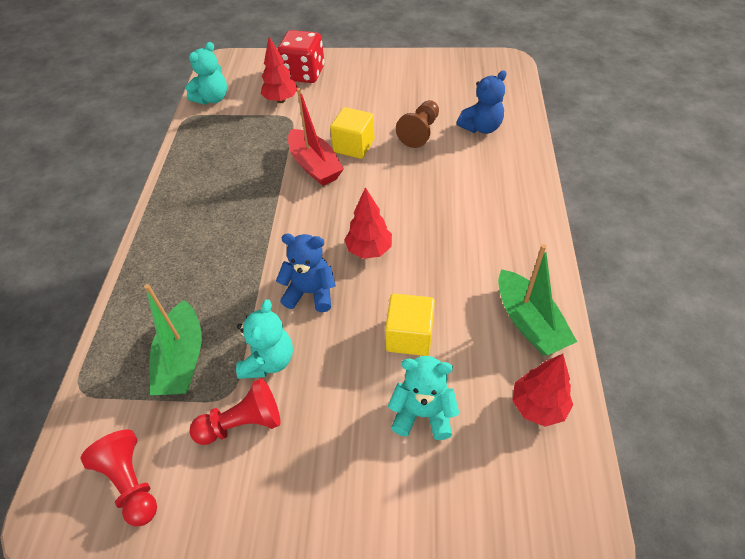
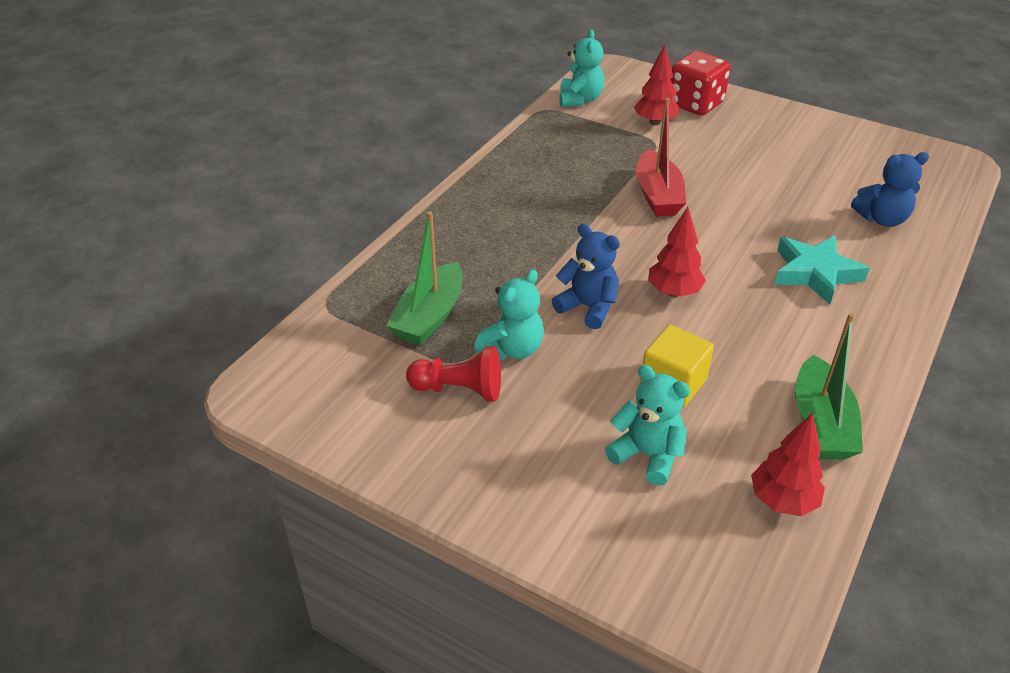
camera: 25 degrees right, 10 degrees down
red pawn [80,429,157,527] -> none
turquoise teddy bear [185,42,227,105] -> turquoise teddy bear turned 60 degrees counterclockwise [559,29,604,107]
yellow cube [330,107,374,159] -> none
brown pawn [396,100,439,148] -> none
none -> turquoise star [774,235,869,305]

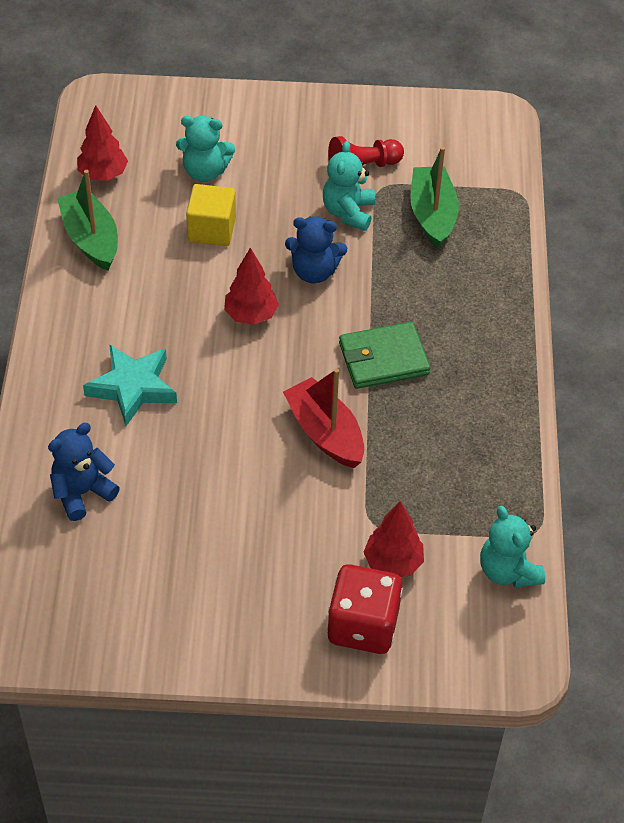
camera: 150 degrees right, 10 degrees up
none -> green wallet [339,322,431,389]

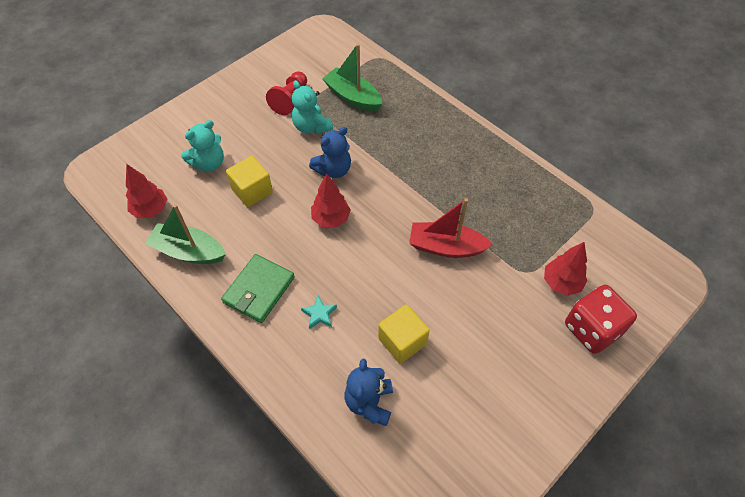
camera: 45 degrees left, 5 degrees up
turquoise star [83,344,177,426] -> turquoise star [301,295,337,329], size x0.50
green wallet [339,322,431,389] -> green wallet moved to [221,254,295,323]
turquoise teddy bear [480,506,545,588] -> none
none -> yellow cube [378,304,430,364]

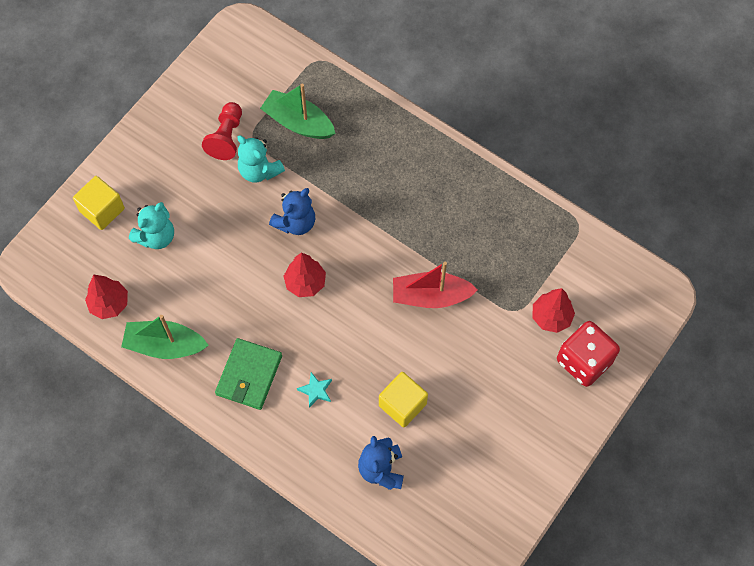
camera: 10 degrees left, 10 degrees up
yellow cube [226,156,273,207] -> yellow cube moved to [73,176,125,230]

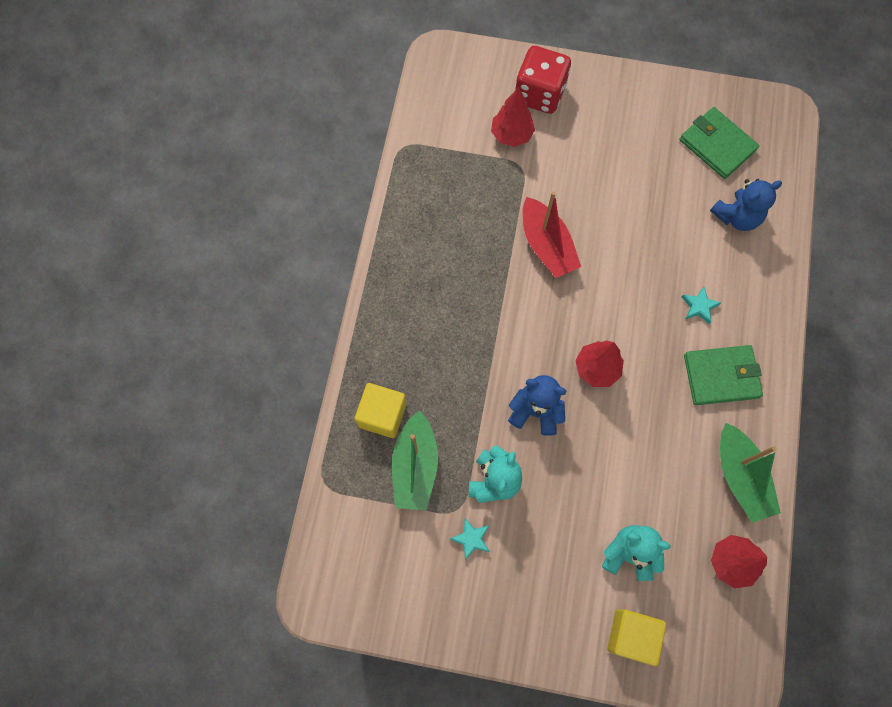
camera: 115 degrees left, 5 degrees up
red pawn [202,102,242,160] -> turquoise star [450,518,490,560]
yellow cube [379,372,428,428] -> yellow cube moved to [355,383,407,438]
none -> green wallet [680,107,759,179]

